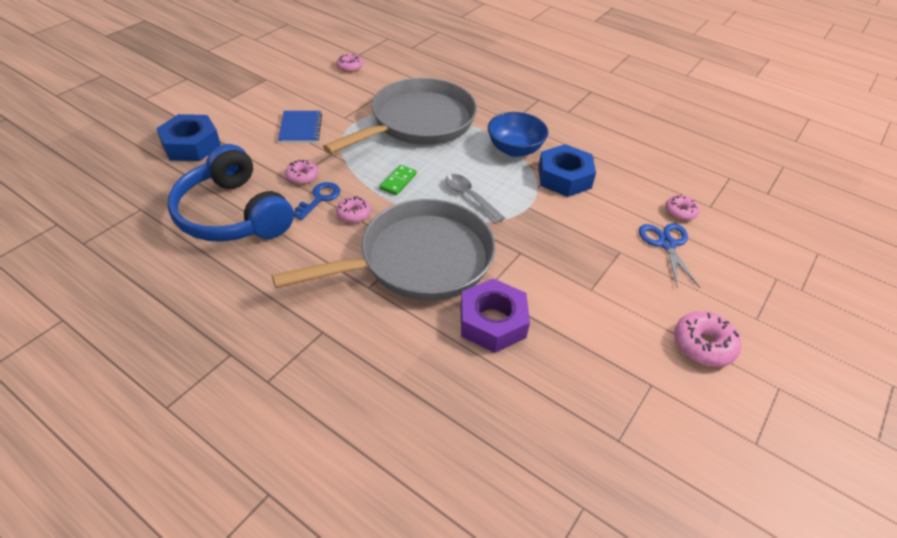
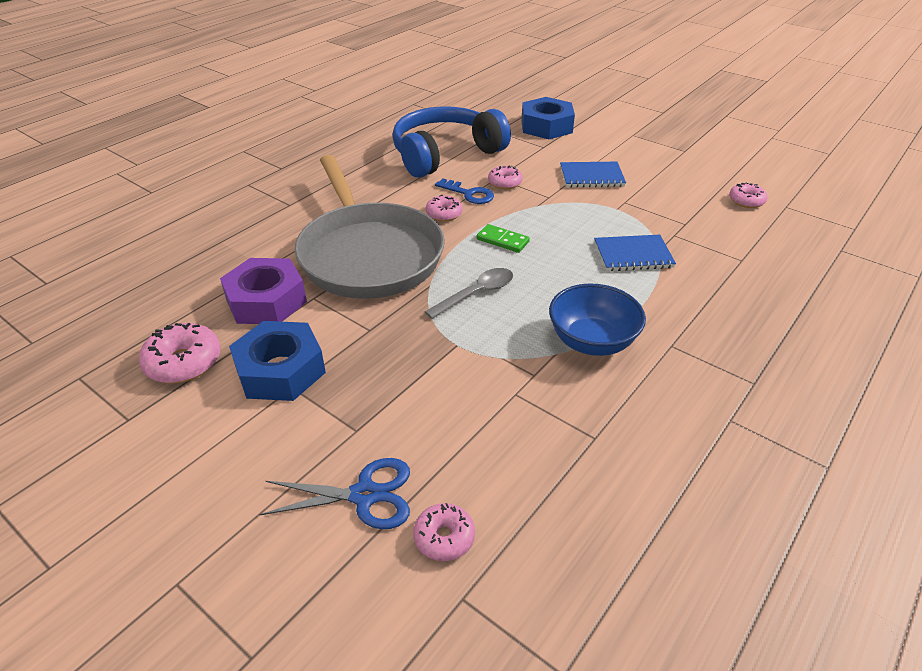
camera: 95 degrees right, 5 degrees down
grey pan [323,78,477,154] -> blue notebook [594,235,676,271]
blue nut [538,144,596,197] -> blue nut moved to [229,321,326,401]
pink donut [674,311,741,367] -> pink donut moved to [139,323,220,383]

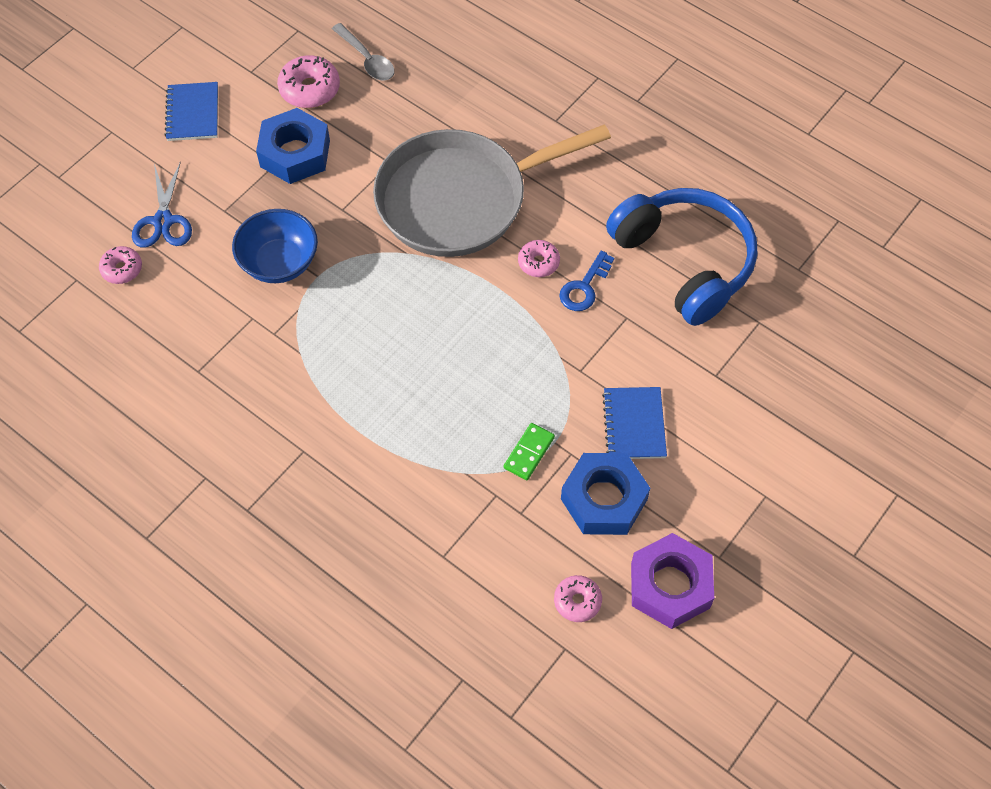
camera: 90 degrees right, 20 degrees up
purple nut [220,258,307,324] -> purple nut moved to [631,533,714,629]
grey spoon [425,268,513,319] -> grey spoon moved to [332,23,394,80]
green domino [477,224,530,253] -> green domino moved to [504,423,555,480]
pink donut [488,165,523,189] -> none
blue nut [521,97,575,139] -> blue nut moved to [561,453,650,535]
blue bowl [549,284,646,356] -> blue bowl moved to [232,209,318,283]
blue notebook [594,235,676,271] -> blue notebook moved to [164,82,218,141]

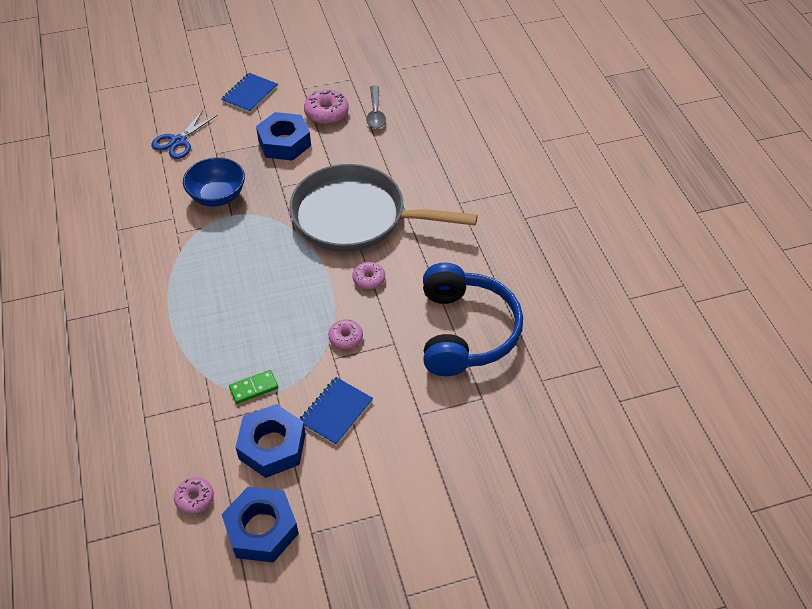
camera: 35 degrees right, 10 degrees down
pink donut [99,246,142,284] -> pink donut moved to [328,319,363,349]
blue key [560,251,614,311] -> none
purple nut [631,533,714,629] -> blue nut [221,487,299,563]

